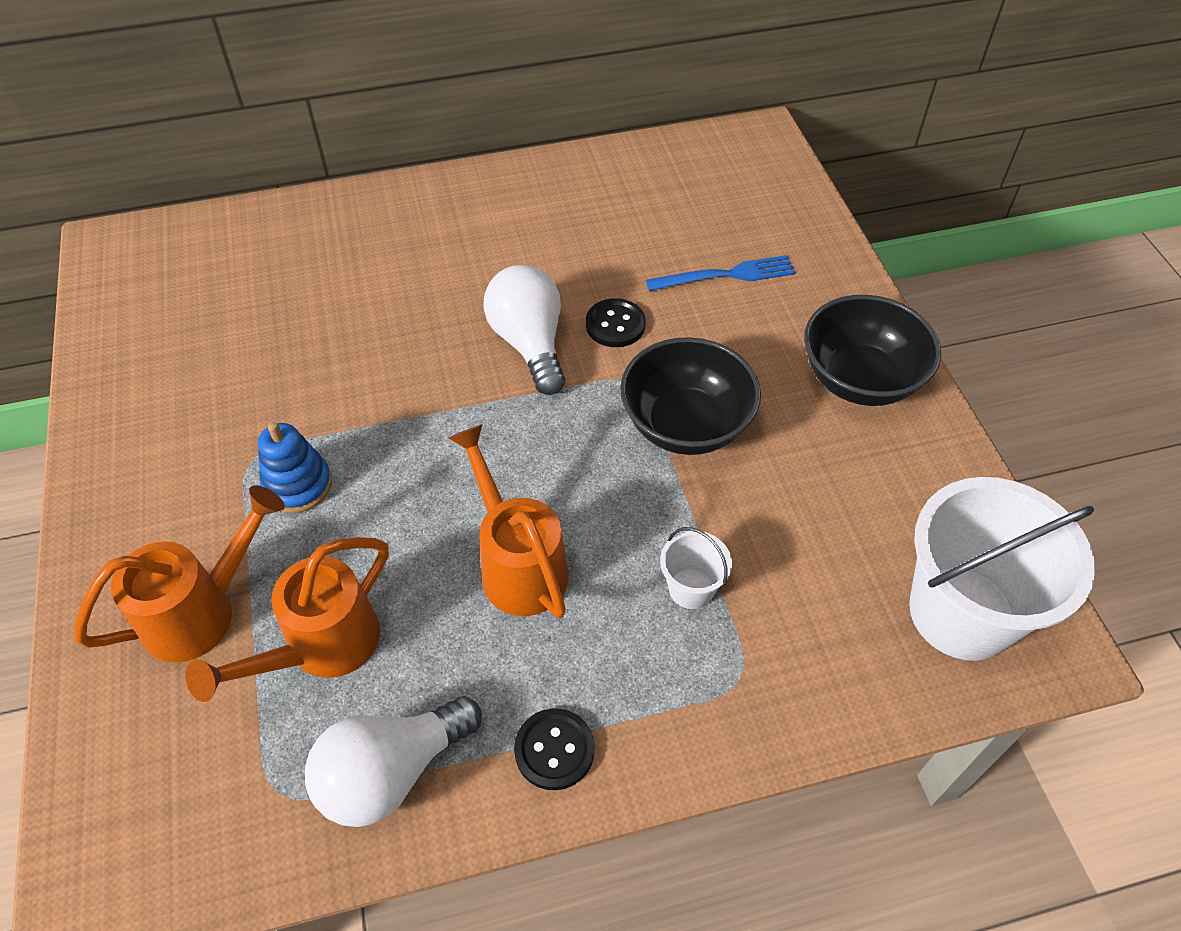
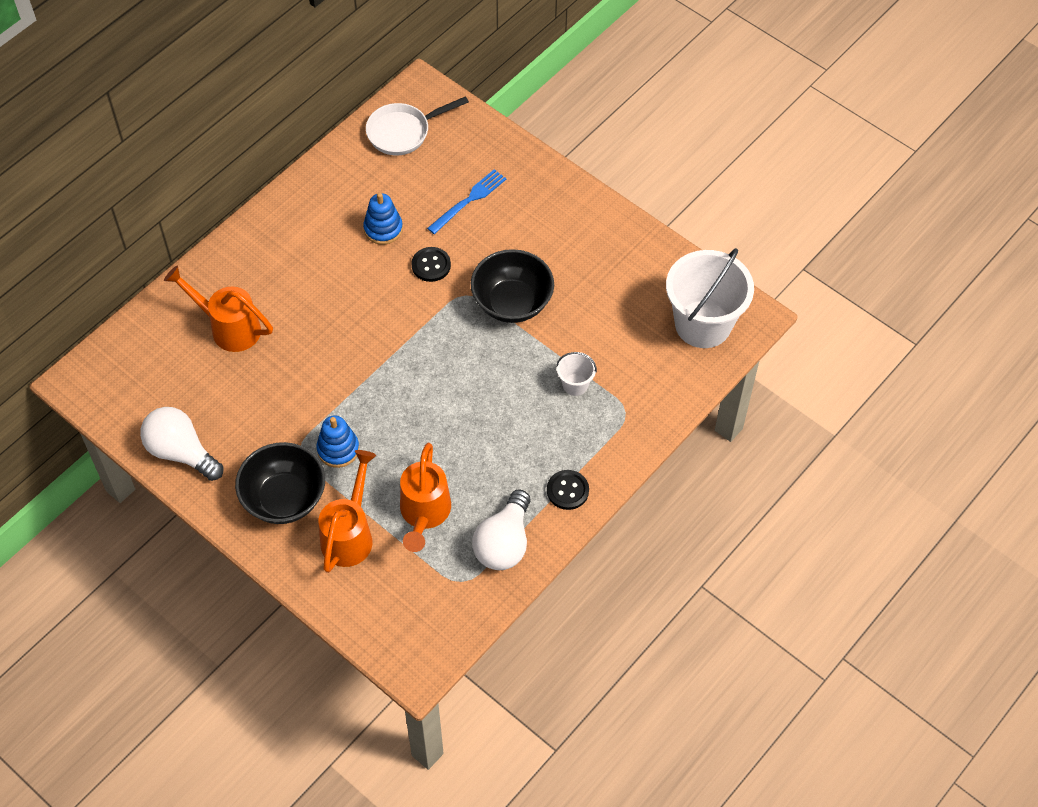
camera: 35 degrees left, 5 degrees up
orange watering can [449,424,569,618] -> orange watering can moved to [164,265,273,352]
white light bulb [483,265,565,395] -> white light bulb moved to [140,407,223,481]
black bowl [804,295,941,406] -> black bowl moved to [235,442,325,524]
none -> blue stacking toy [363,193,403,245]
none -> white pan [366,96,469,155]

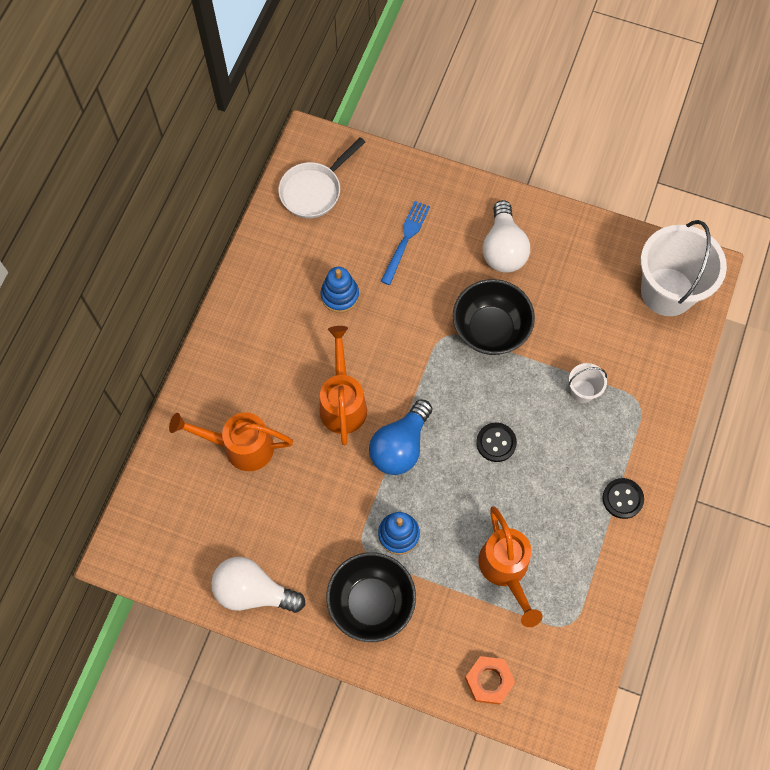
camera: 20 degrees left, 10 degrees up
orange watering can [319,450,376,573] -> orange watering can moved to [320,326,367,445]
black button [411,247,451,282] -> black button moved to [476,423,517,462]
white light bulb [472,489,530,570] -> white light bulb moved to [482,200,530,273]
none -> blue light bulb [369,399,432,475]
none -> orange nut [465,656,515,705]

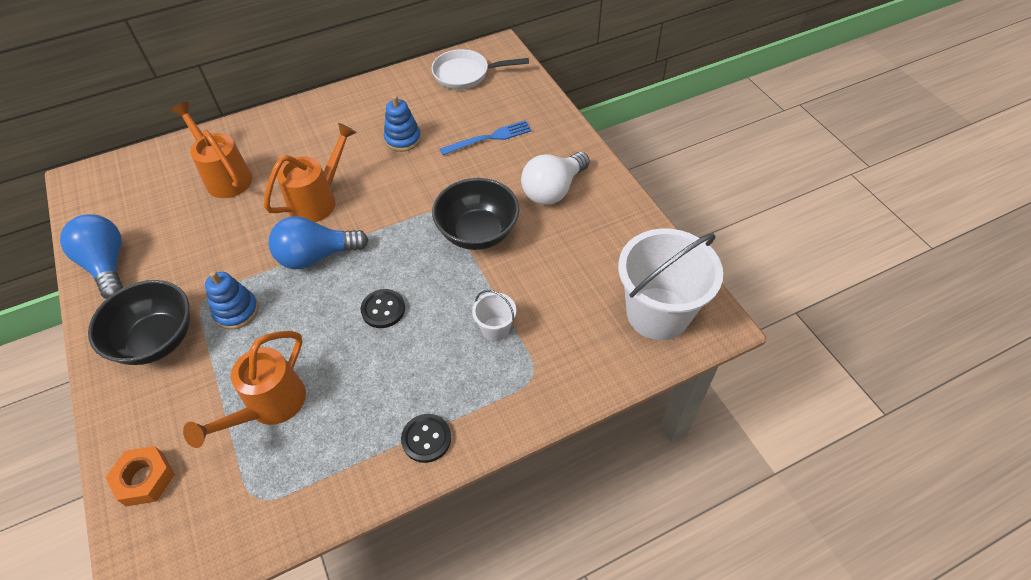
camera: 45 degrees right, 15 degrees down
white light bulb [211,557,305,613] -> blue light bulb [60,214,124,299]

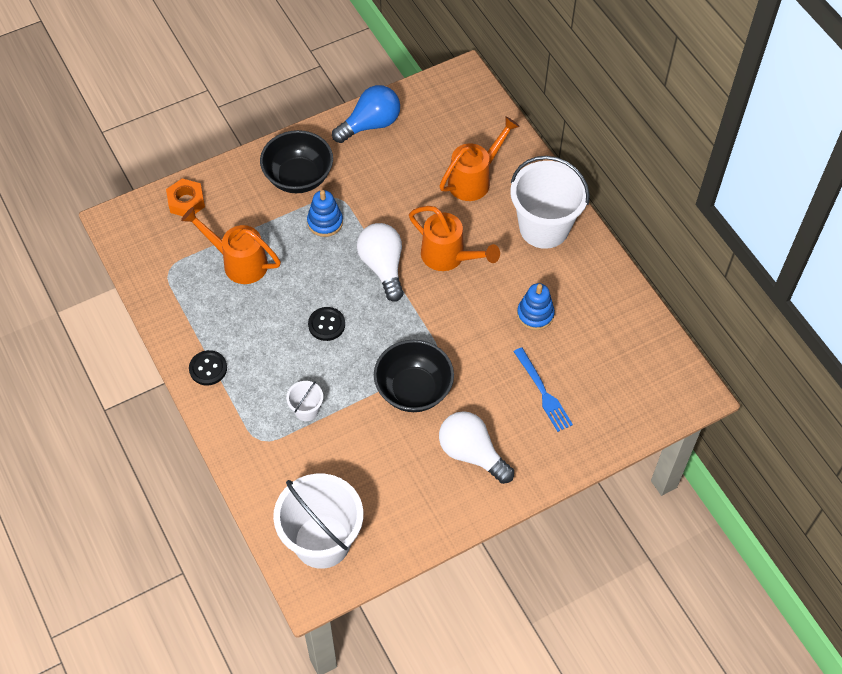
camera: 85 degrees right, 5 degrees up
blue light bulb [268,216,368,269] -> white light bulb [357,223,403,302]
white pan [432,49,529,90] -> none
none -> white bucket [510,156,590,249]

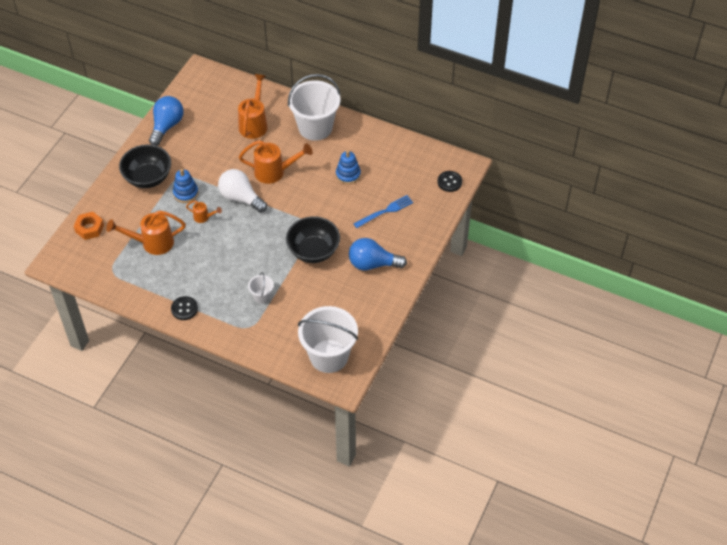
camera: 35 degrees left, 5 degrees down
black button [308,307,345,341] -> black button moved to [437,171,462,192]
white light bulb [439,411,514,484] -> blue light bulb [349,238,407,271]
blue fork [513,347,573,432] -> blue fork turned 60 degrees counterclockwise [353,195,413,228]
none -> orange watering can [186,201,222,223]

